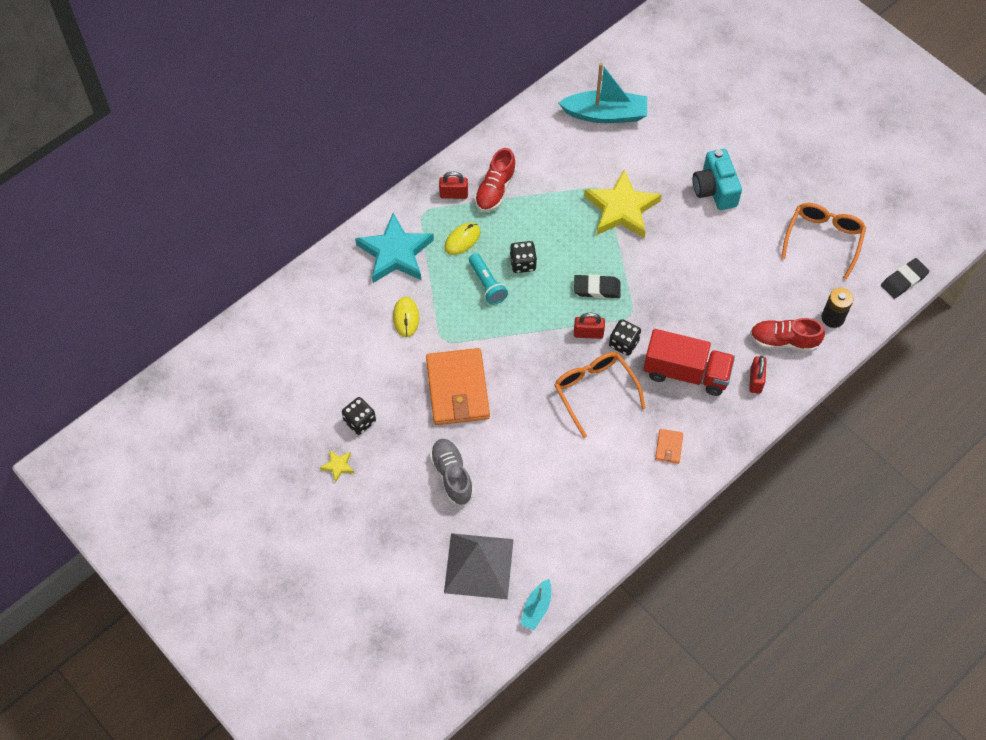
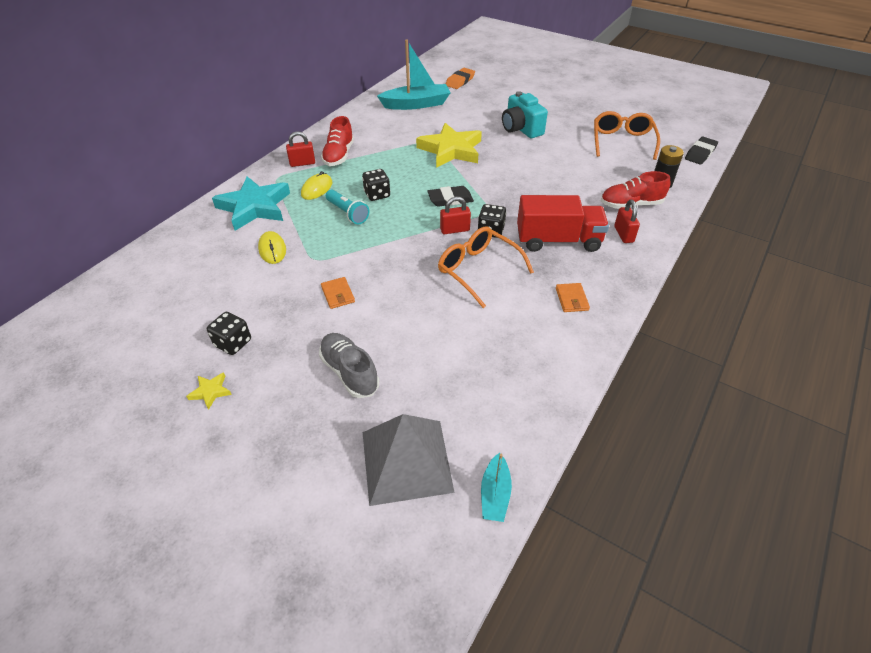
camera: 15 degrees left, 15 degrees down
orange wallet [426,348,490,425] -> orange wallet [321,277,355,309], size x0.43
none -> orange eraser [446,68,475,89]

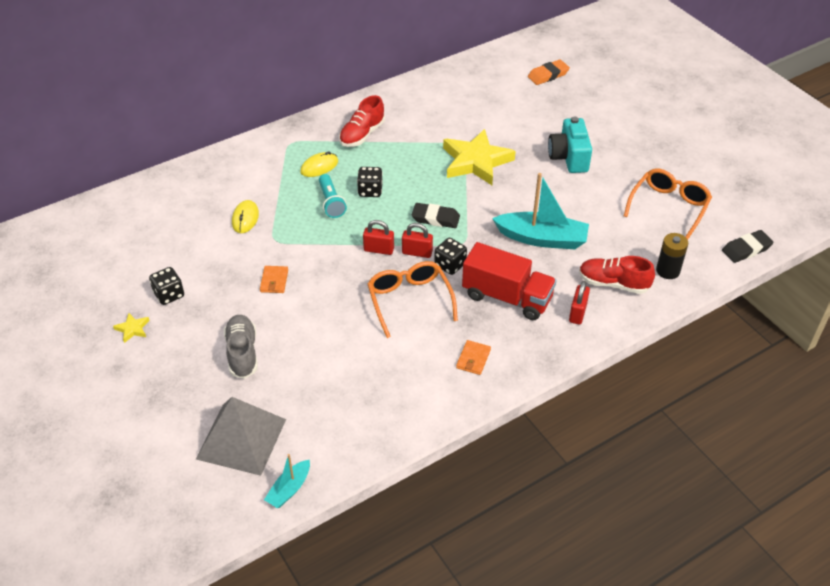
camera: 25 degrees right, 0 degrees up
turquoise star [212,176,290,231] -> none
red padlock [286,131,315,167] -> red padlock moved to [363,220,394,255]
turquoise boat [377,39,451,110] -> turquoise boat moved to [492,173,589,249]

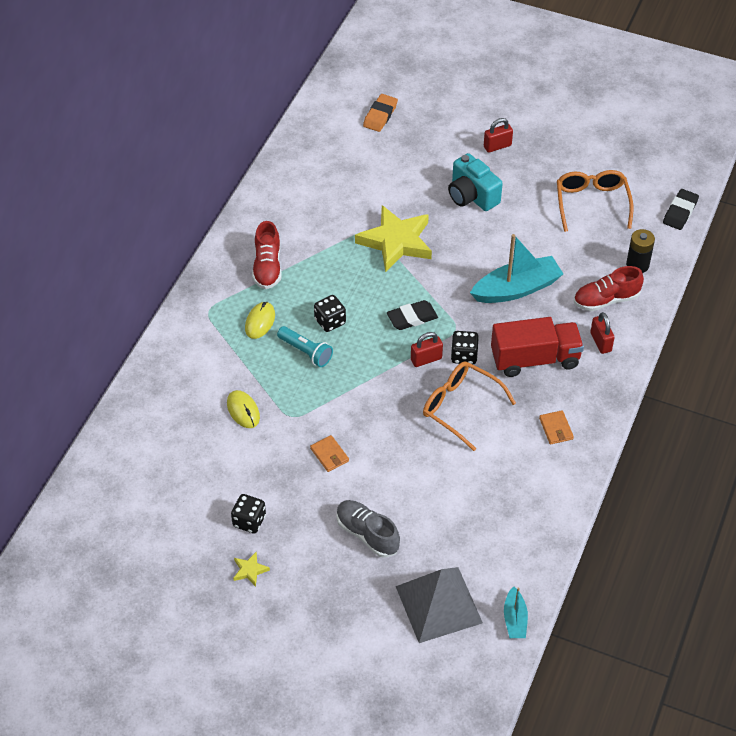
camera: 35 degrees left, 5 degrees up
red padlock [363,220,394,255] -> red padlock moved to [484,118,513,153]

